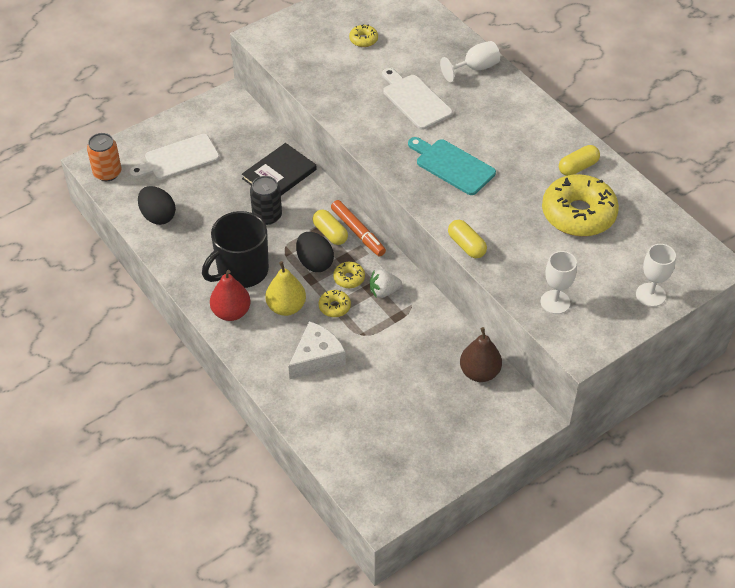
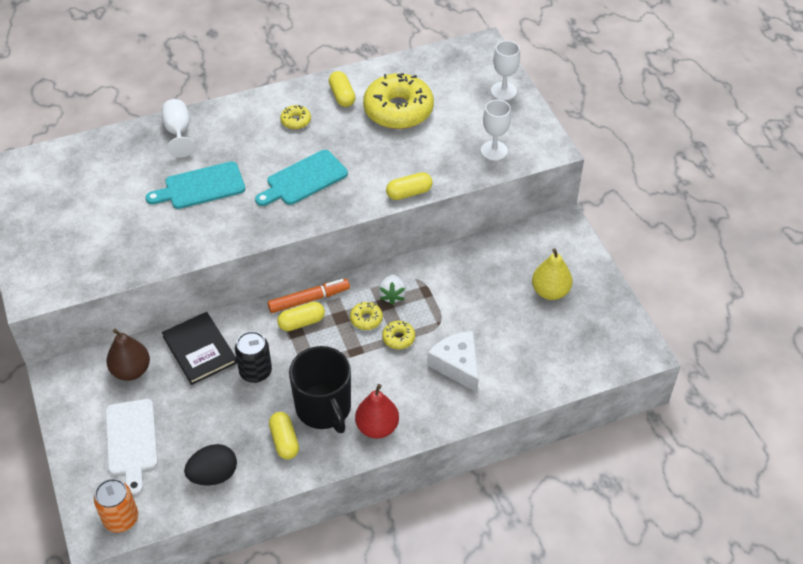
camera: 75 degrees left, 0 degrees up
yellow pear [265,261,306,316] -> yellow pear moved to [532,248,572,300]
black egg [296,232,334,272] -> none
yellow donut [349,25,378,47] -> yellow donut moved to [280,105,311,129]
white cutting board [382,68,453,130] -> turquoise cutting board [145,161,245,209]
brown pear [460,327,502,382] -> brown pear moved to [106,329,150,381]
none -> yellow capsule [269,412,299,460]

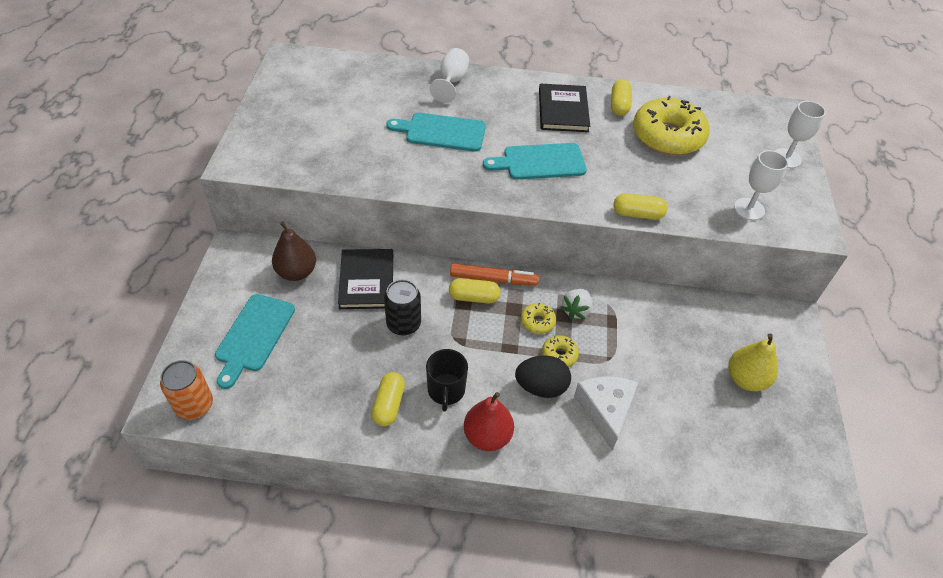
camera: 25 degrees right, 0 degrees up
white cutting board [106,399,158,495] -> turquoise cutting board [215,294,295,389]
black egg [184,444,237,485] -> black egg moved to [515,356,571,398]
yellow donut [280,105,311,129] -> black book [539,84,590,132]
black mug [289,346,351,433] -> black mug [426,349,468,411], size x0.61

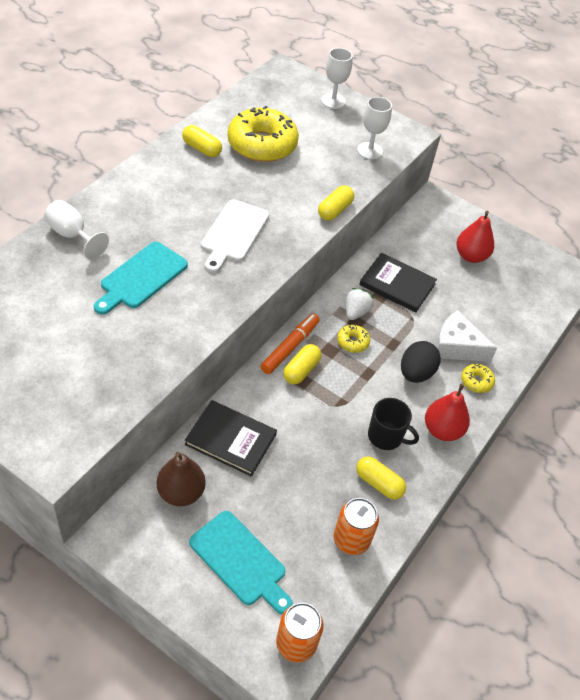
camera: 65 degrees left, 0 degrees up
black can [384,279,421,336] -> none
turquoise cutting board [483,143,587,180] -> white cutting board [201,199,269,273]
black book [539,84,590,132] -> black book moved to [359,253,437,313]
yellow donut [542,335,579,367] -> yellow donut moved to [461,364,495,393]
white strawberry [560,289,592,319] -> white strawberry turned 120 degrees counterclockwise [346,288,374,320]
yellow pear [728,334,778,391] -> red pear [457,211,494,263]
none -> orange can [334,498,379,555]

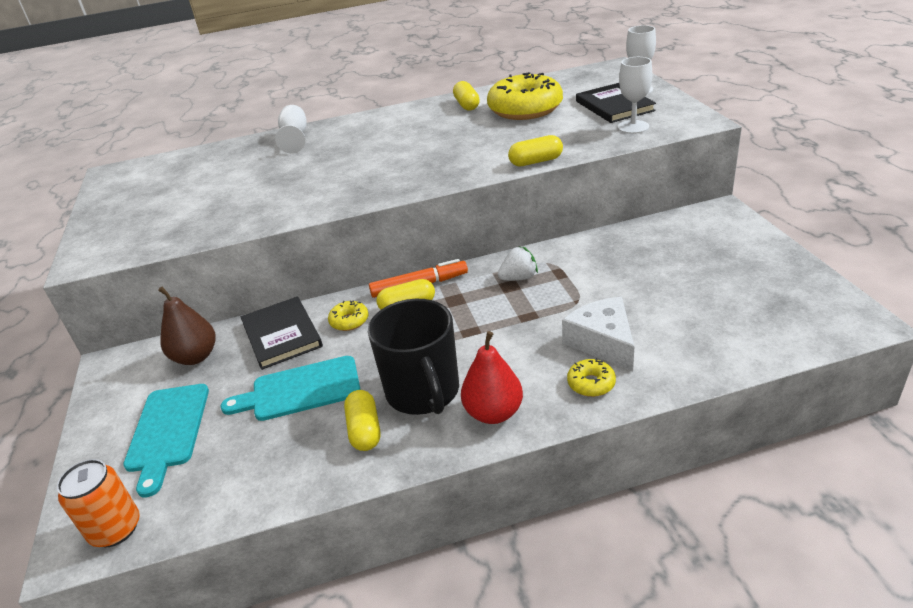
camera: 50 degrees right, 15 degrees down
turquoise cutting board [94,242,188,315] -> turquoise cutting board moved to [221,356,361,421]
white cutting board [201,199,269,273] -> none
orange can [334,498,379,555] -> none
yellow donut [337,325,370,353] -> yellow donut moved to [328,301,369,331]
black book [359,253,437,313] -> black book moved to [576,83,656,123]
black mug [368,398,419,450] -> black mug [368,299,459,415], size x1.63
black egg [401,341,441,383] -> none
red pear [457,211,494,263] -> none

